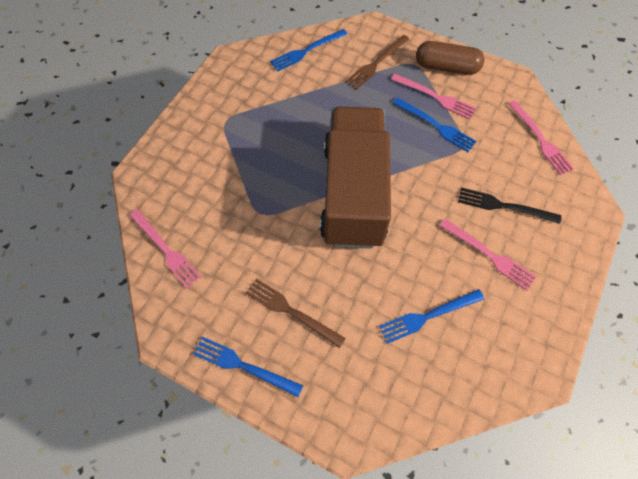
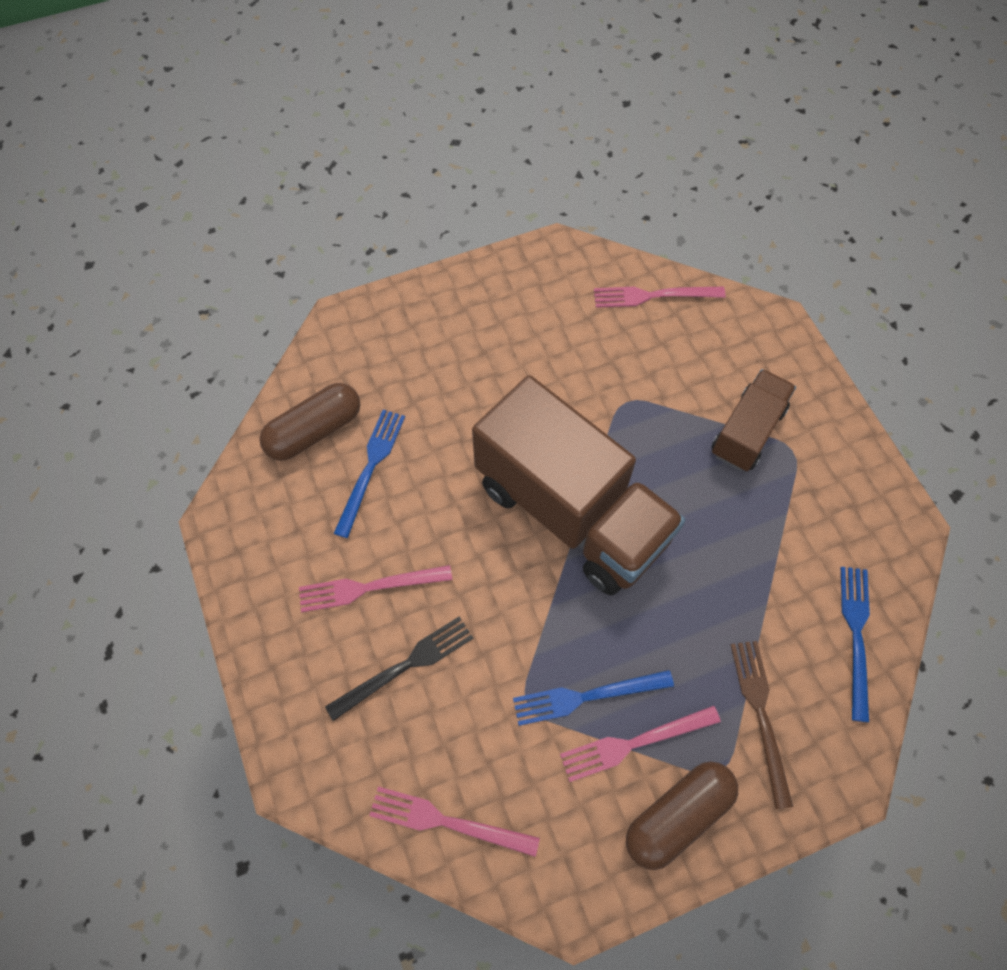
camera: 130 degrees right, 0 degrees up
blue fork [193,337,303,397] -> none
brown fork [246,279,346,348] -> none
none -> brown capsule [260,383,360,461]
none -> brown truck [711,369,796,471]

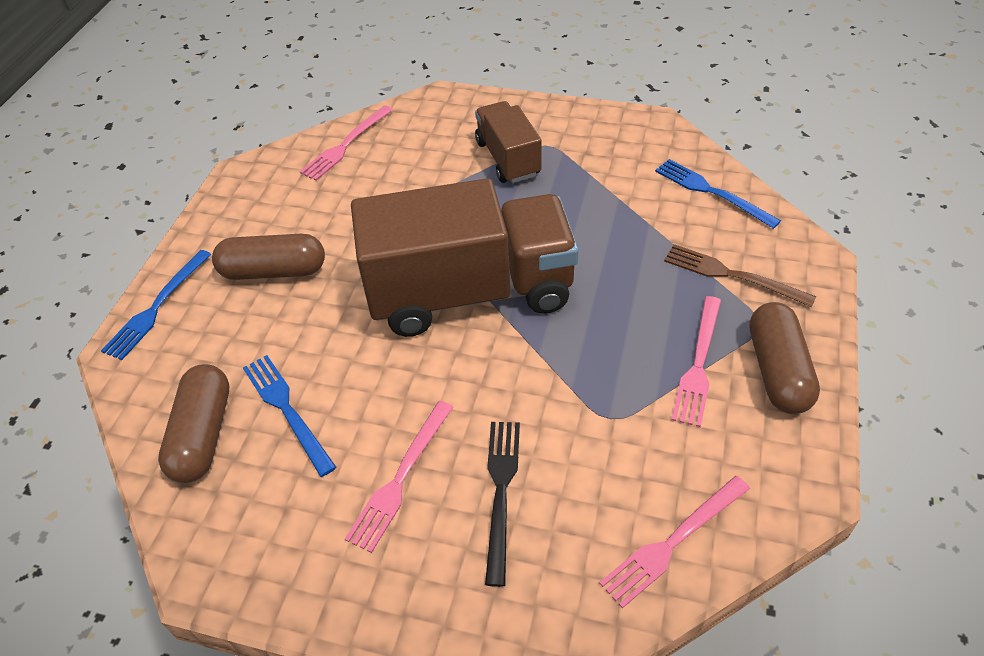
camera: 50 degrees left, 15 degrees down
blue fork [513,670,674,726] -> blue fork moved to [101,250,212,360]
none -> brown capsule [212,234,325,280]

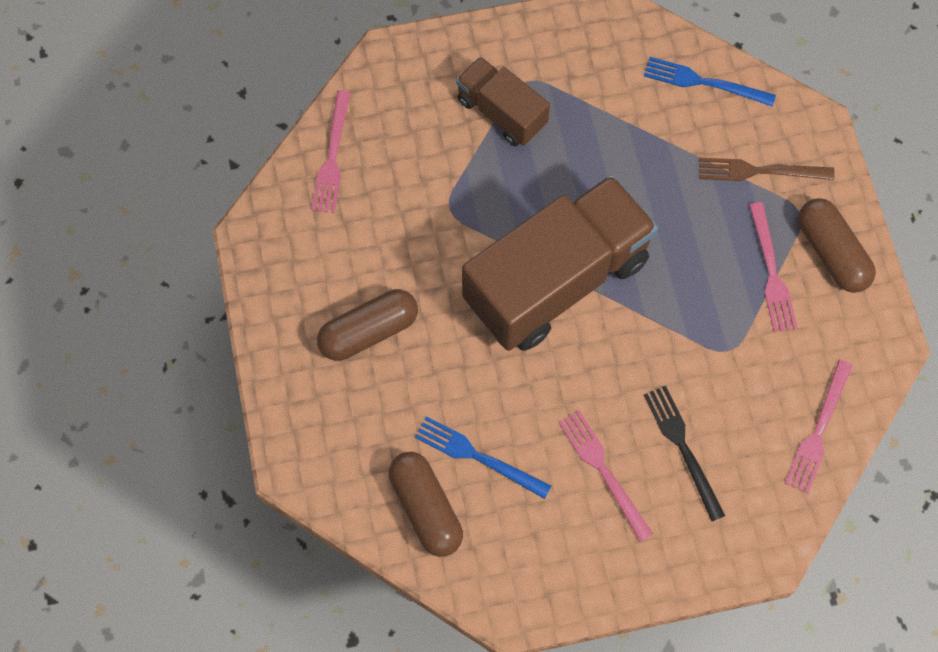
camera: 30 degrees left, 20 degrees up
blue fork [101,250,212,360] -> none
pink fork [345,401,454,553] -> pink fork turned 150 degrees clockwise [558,410,653,542]

